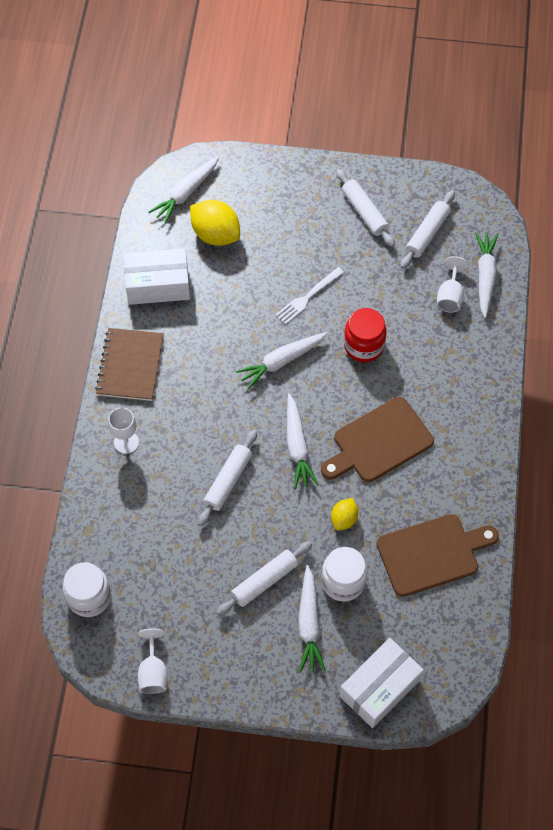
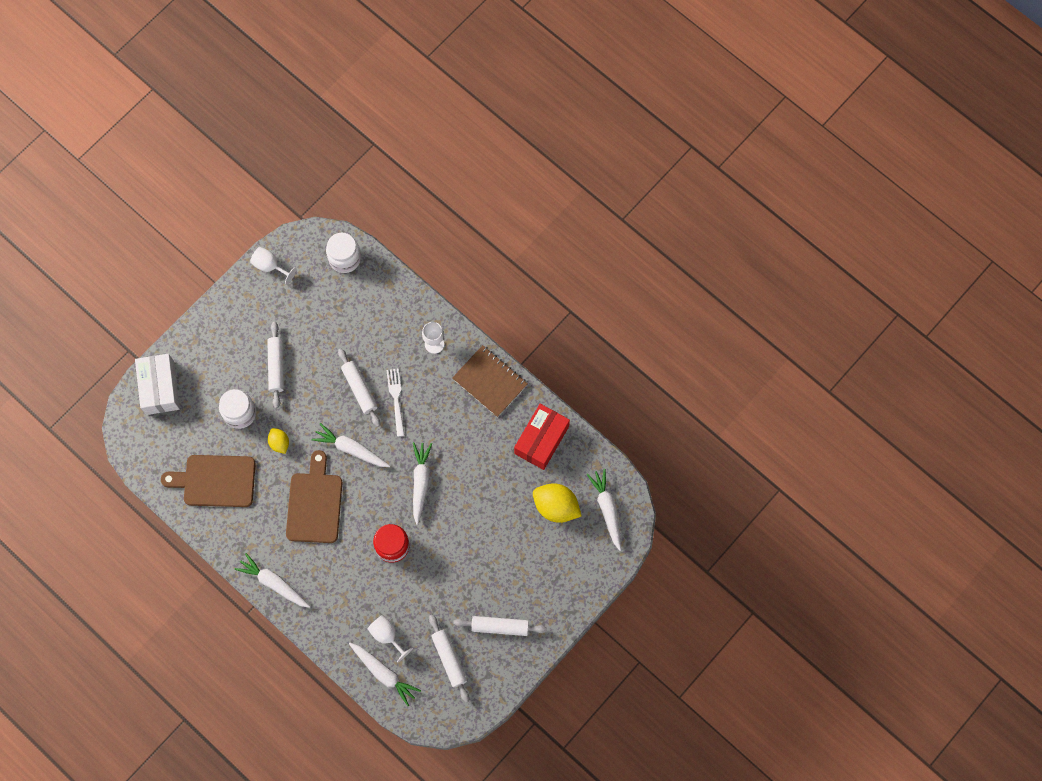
camera: 125 degrees right, 10 degrees up
white box [124,249,190,305] -> red box [514,404,570,470]
yellow lemon [190,200,240,246] -> yellow lemon turned 45 degrees clockwise [533,483,582,523]
white fork [275,267,344,325] -> white fork moved to [386,368,405,437]
white carrot [298,565,326,672] -> white carrot moved to [235,553,310,608]
brown cutting board [377,514,499,597] -> brown cutting board turned 75 degrees clockwise [161,455,256,507]

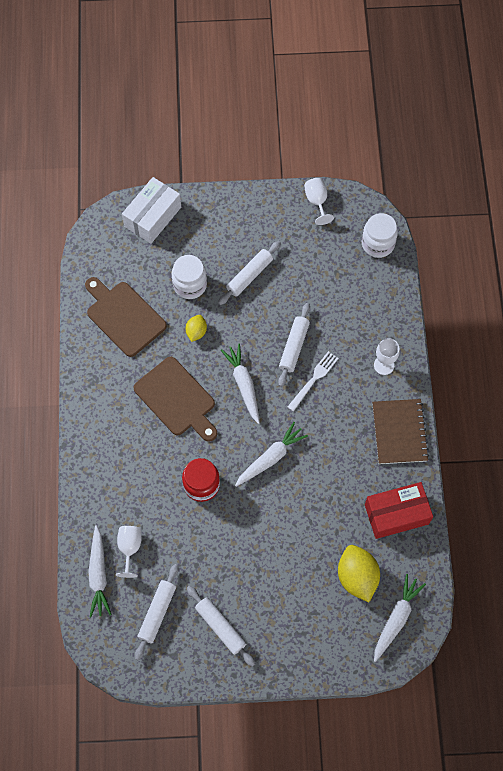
camera: 45 degrees right, 5 degrees down
white carrot [235,553,310,608] -> none
brown cutting board [286,450,343,543] -> brown cutting board turned 90 degrees clockwise [134,357,217,442]

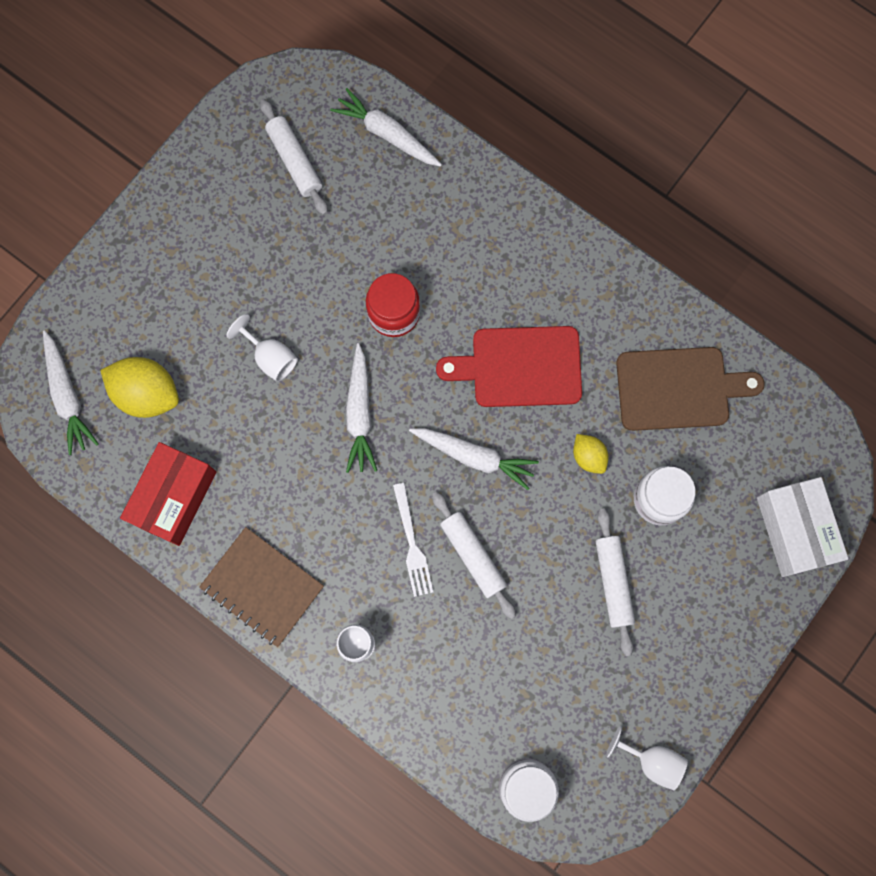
camera: 130 degrees right, 10 degrees up
white goblet [116,526,142,578] -> white goblet moved to [226,314,298,382]
brown cutting board [134,357,217,442] -> red cutting board [436,326,582,407]
white rolling pin [187,586,255,667] -> none

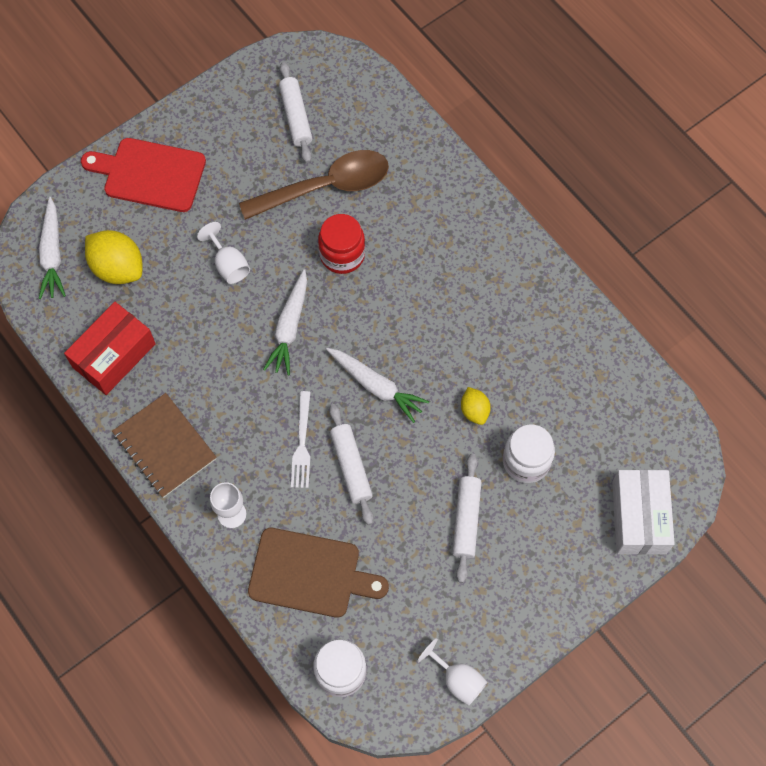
camera: 15 degrees right, 10 degrees down
white carrot [330,88,442,167] -> none
red cutting board [436,326,582,407] -> red cutting board moved to [81,138,206,212]
brown cutting board [616,347,765,431] -> brown cutting board moved to [248,528,389,618]
none -> brown spoon [239,150,389,220]

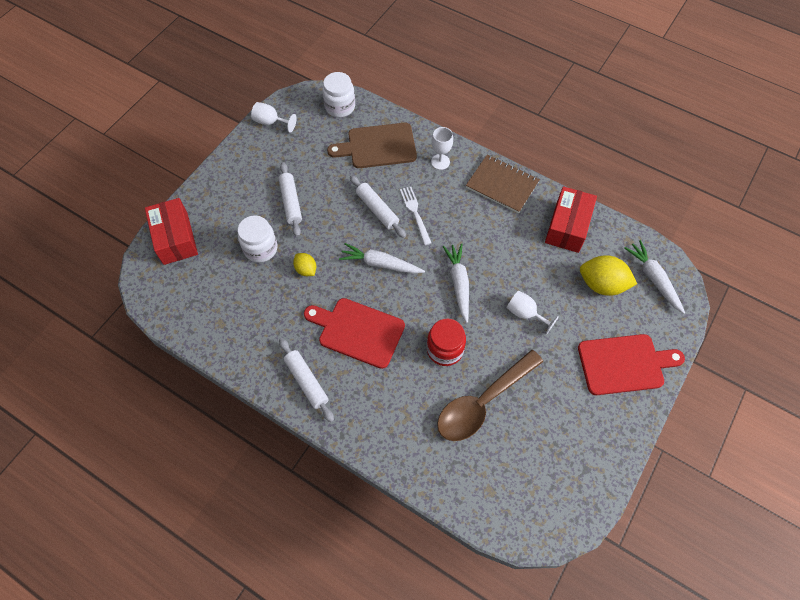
camera: 160 degrees right, 5 degrees down
white rolling pin [279,62,312,163] -> white rolling pin moved to [279,338,334,422]
white box [612,470,675,555] -> red box [145,198,198,265]
none -> red cutting board [304,298,405,369]

